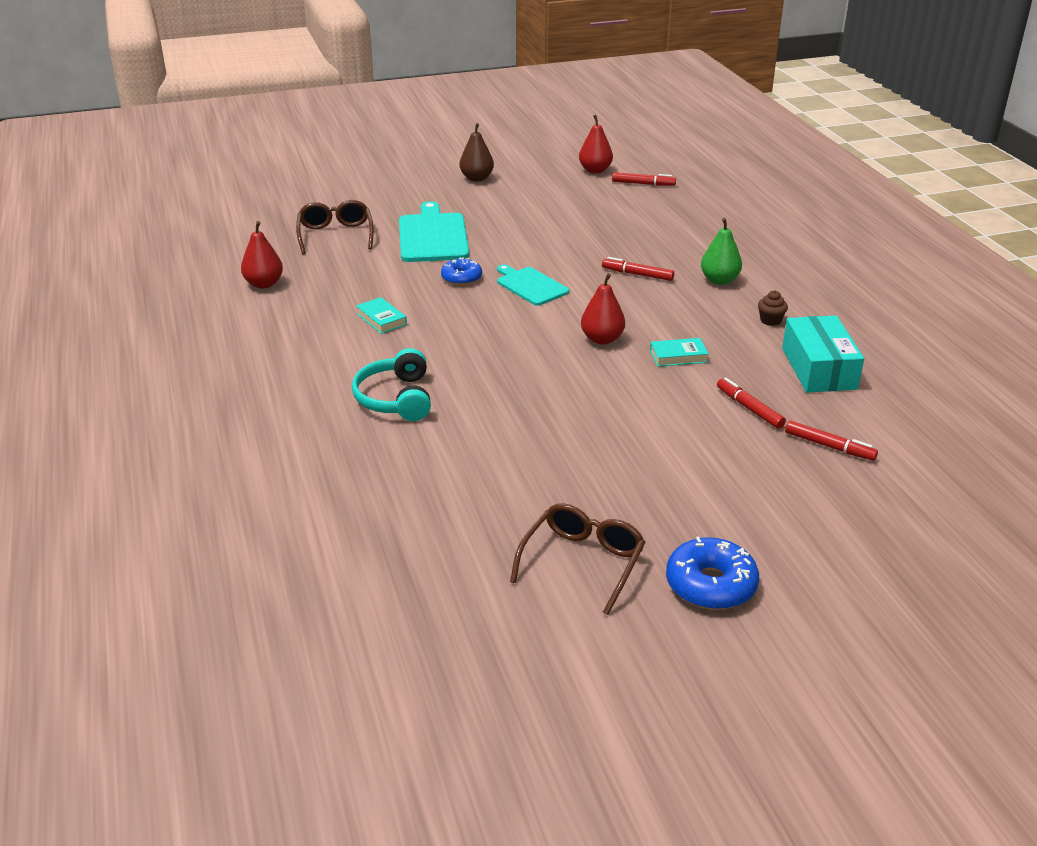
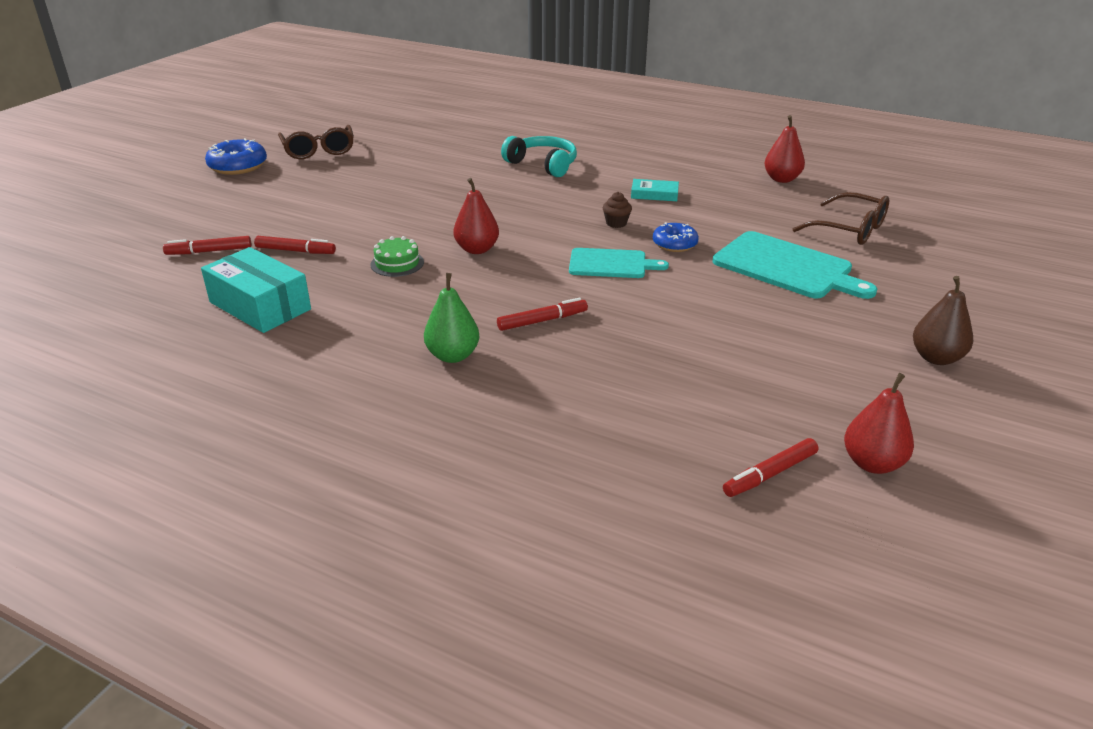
camera: 135 degrees right, 0 degrees up
turquoise book [650,338,709,367] -> green cake [371,236,424,277]
brown cupcake [758,291,788,326] -> brown cupcake moved to [603,192,632,228]

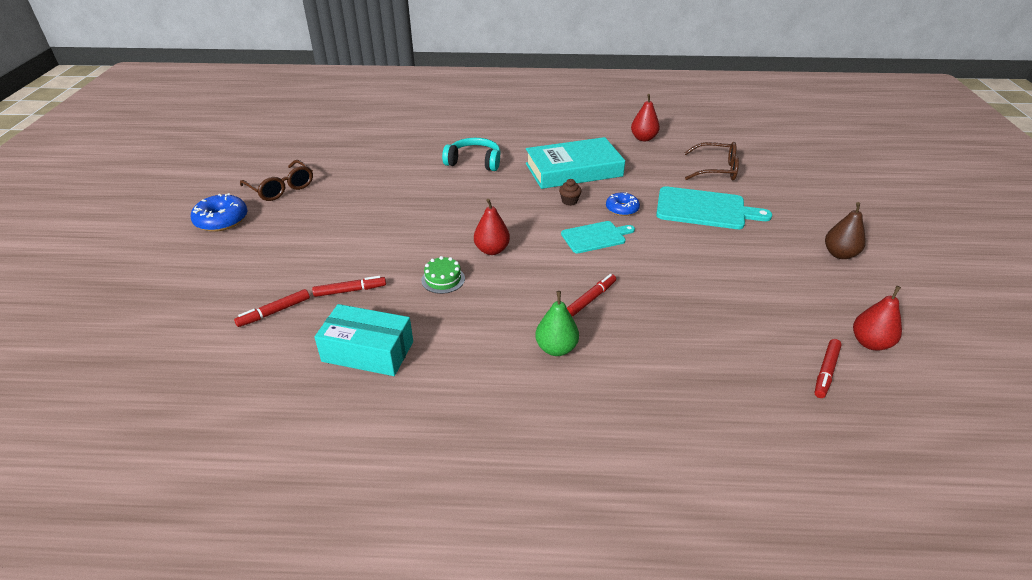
camera: 25 degrees left, 5 degrees up
turquoise book [631,179,679,201] -> turquoise book [526,137,625,189], size x2.50

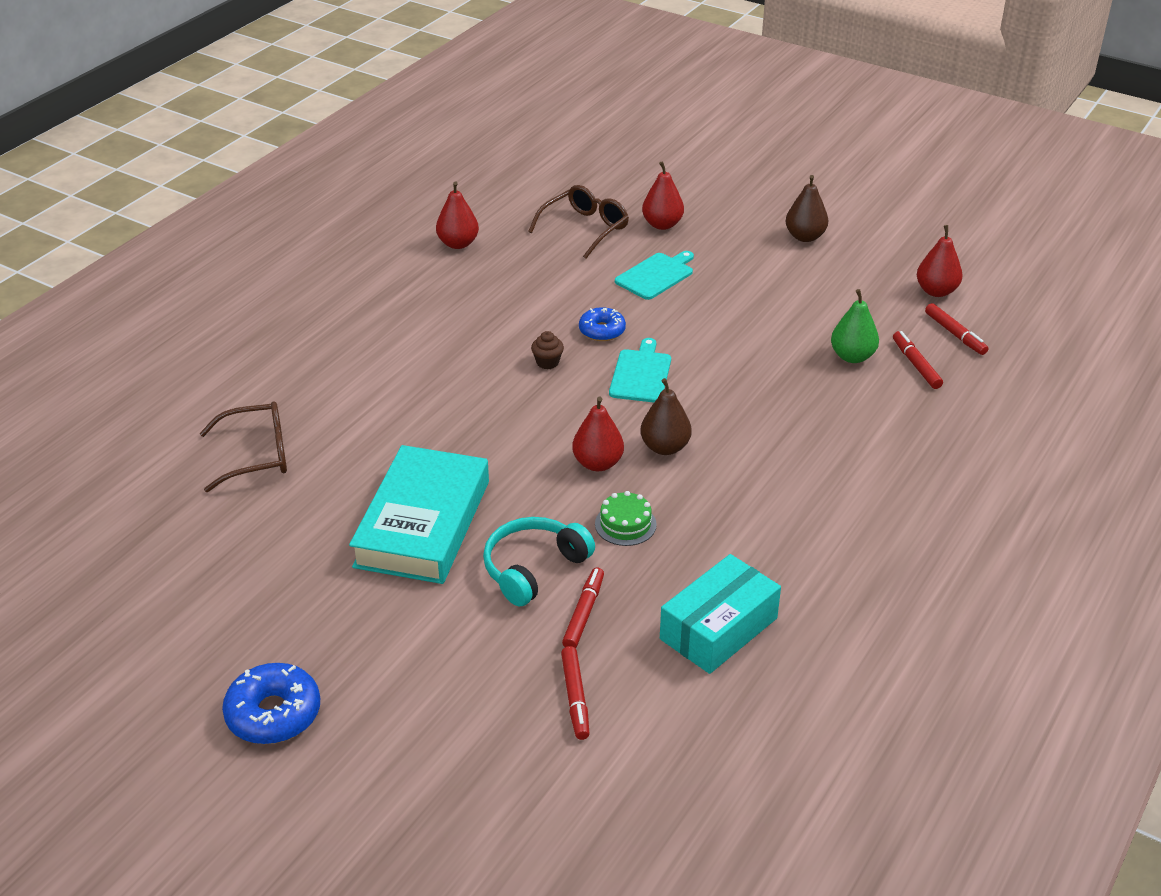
camera: 60 degrees left, 0 degrees up
brown glasses [240,160,313,201] -> brown glasses moved to [200,401,287,492]
turquoise headphones [442,138,501,171] -> turquoise headphones moved to [483,517,595,606]
turquoise book [526,137,625,189] -> turquoise book moved to [349,445,489,584]
green pear [535,291,579,356] -> green pear moved to [831,289,879,363]
red marker [567,274,616,316] -> red marker moved to [893,331,943,389]
turquoise cutting board [656,186,772,229] -> turquoise cutting board [615,251,694,300], size x0.63
none -> brown pear [640,378,692,455]
none -> red pear [642,161,684,230]

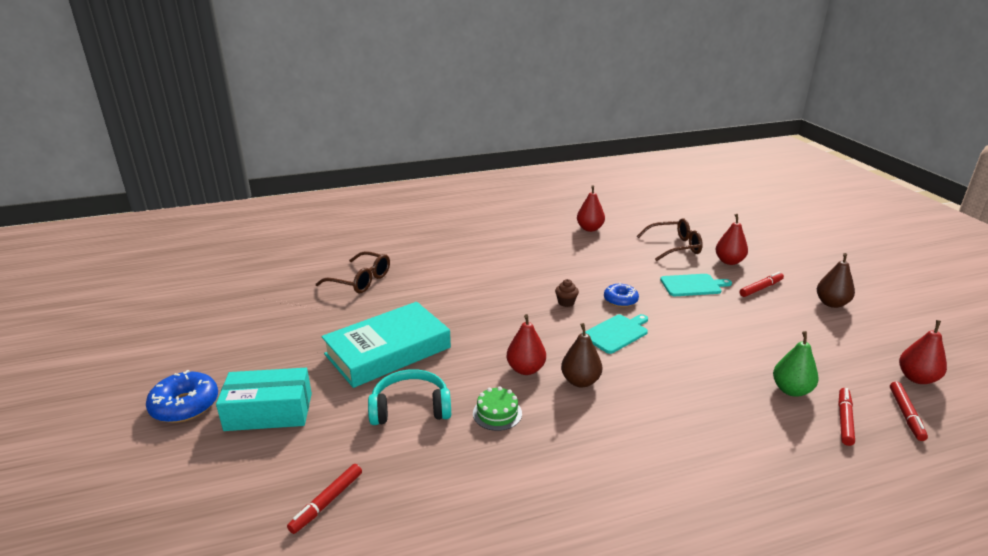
camera: 40 degrees right, 10 degrees down
red marker [562,568,604,648] -> red marker moved to [739,272,784,297]
turquoise box [660,554,781,674] -> turquoise box moved to [216,368,312,431]

